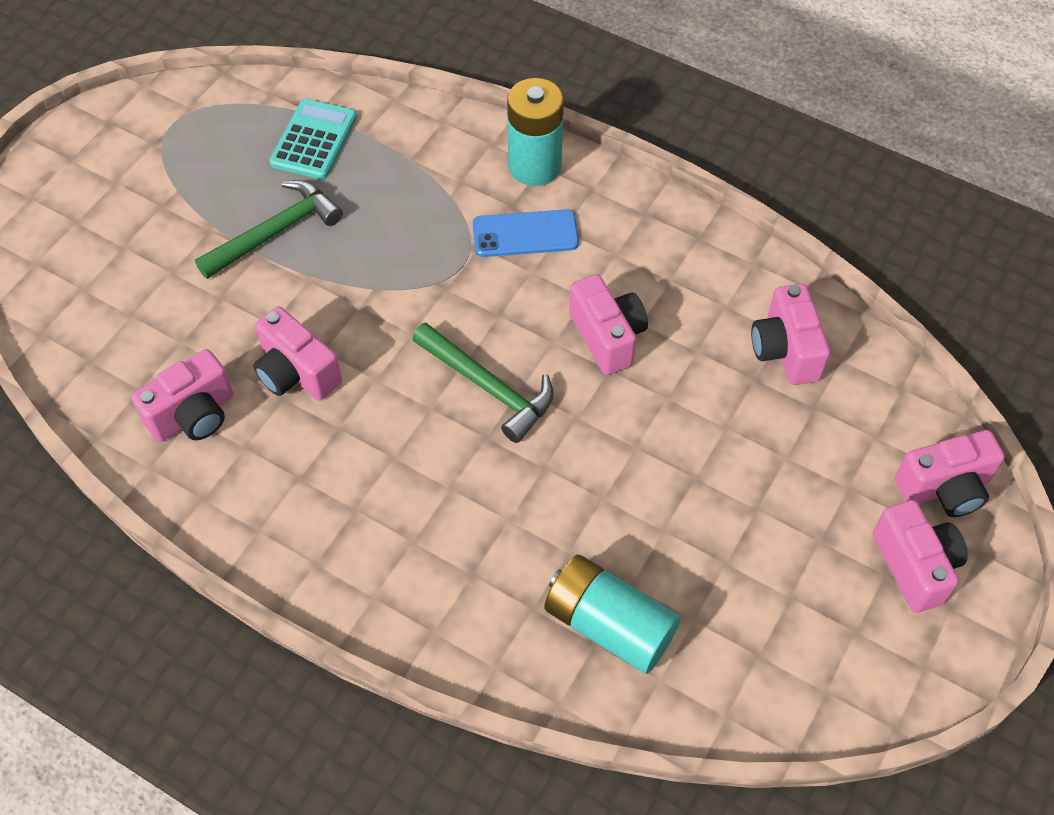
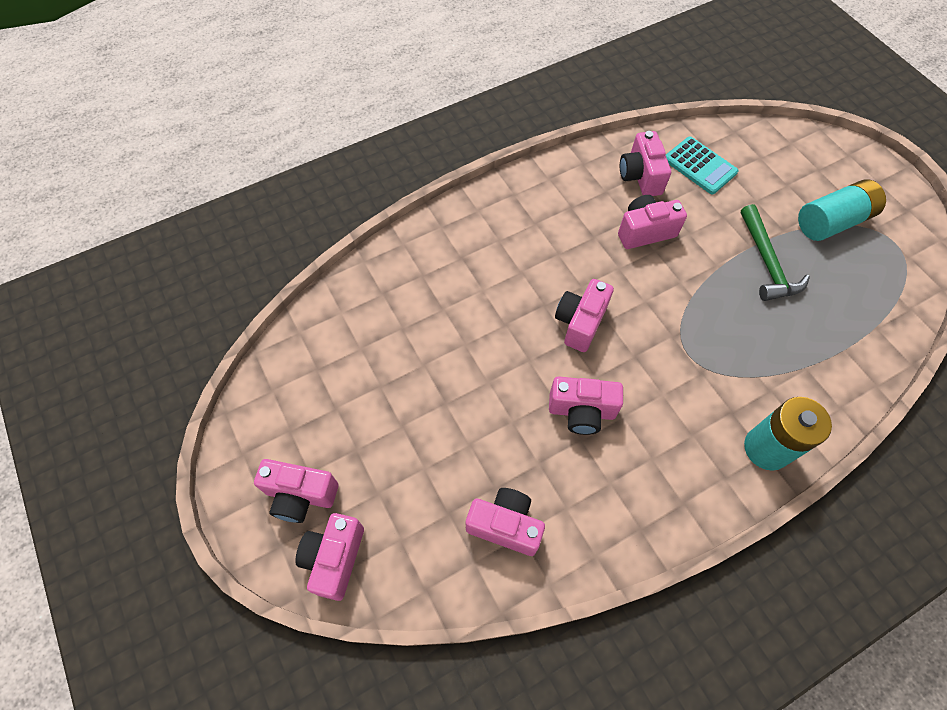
camera: 120 degrees right, 5 degrees up
turquoise calculator [269,99,357,180] -> turquoise calculator moved to [666,137,739,194]
green hammer [412,323,553,443] -> pink camera [555,279,614,352]
blue phone [473,209,579,257] -> none
turquoise battery [544,555,681,674] -> turquoise battery moved to [798,179,886,241]

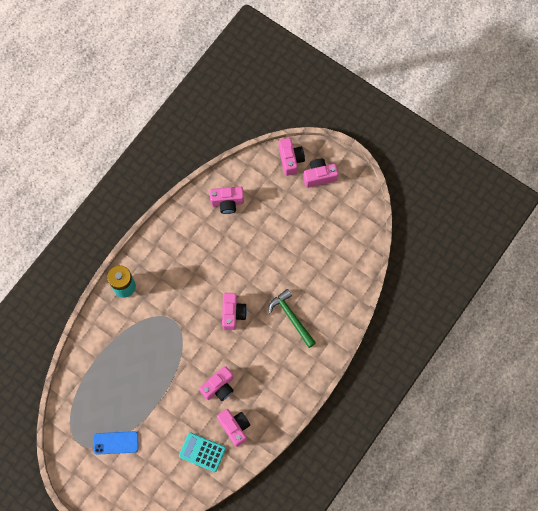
camera: 155 degrees right, 10 degrees up
pink camera [549,376,623,435] -> none
green hammer [741,204,810,301] -> green hammer moved to [269,289,316,348]
turquoise battery [798,179,886,241] -> blue phone [94,431,139,455]

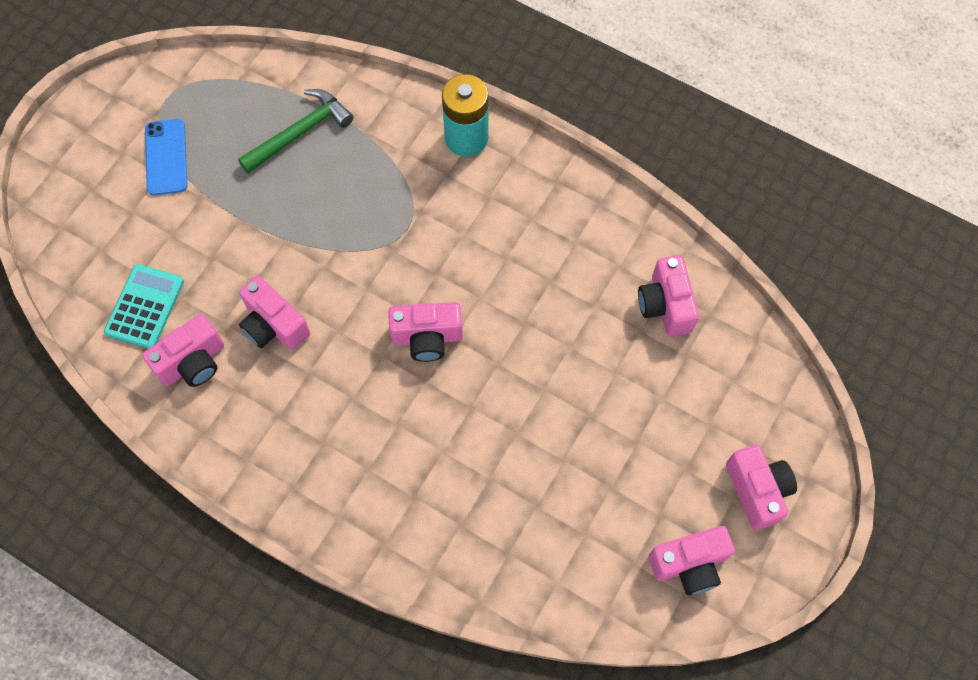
camera: 85 degrees right, 5 degrees down
green hammer [269,289,316,348] -> green hammer moved to [238,89,354,174]
pink camera [279,138,305,176] -> pink camera moved to [648,526,735,595]

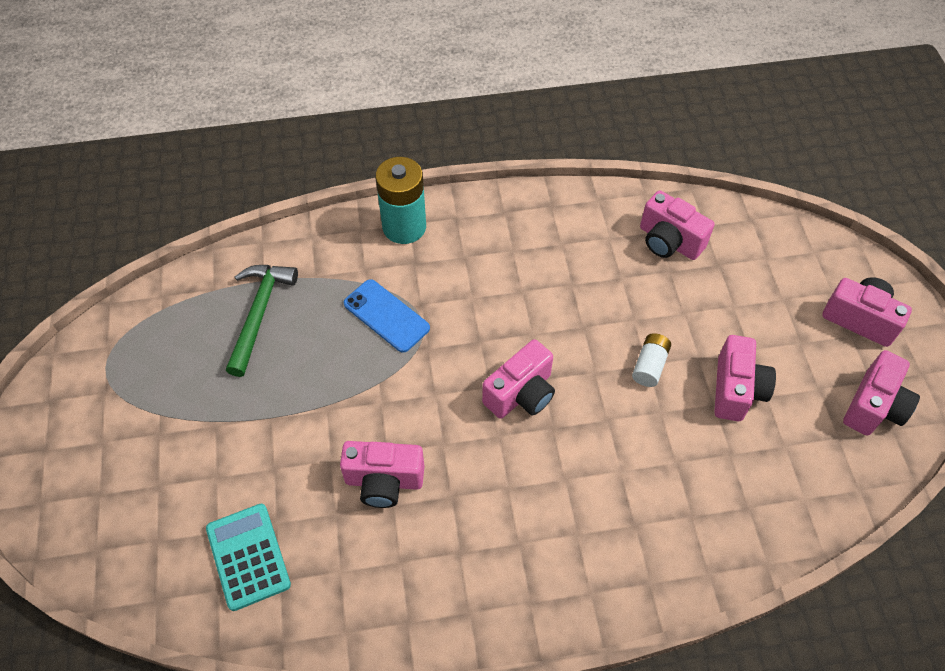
camera: 40 degrees left, 10 degrees down
pink camera [142,314,224,387] -> pink camera moved to [714,335,776,421]
blue phone [145,119,188,195] -> blue phone moved to [344,279,430,353]
none -> white battery [632,333,671,387]

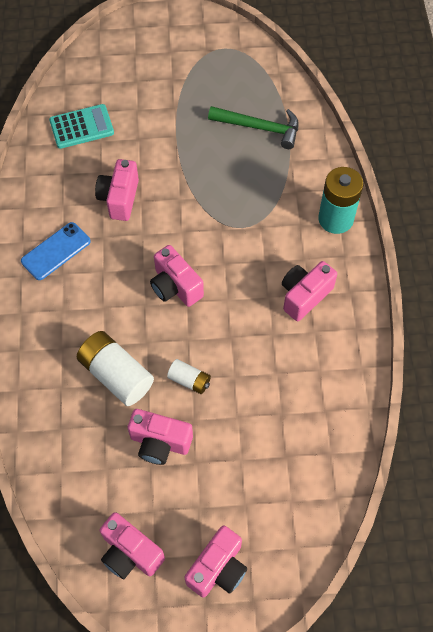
camera: 95 degrees right, 5 degrees up
blue phone [344,279,430,353] -> blue phone moved to [21,222,91,280]
pink camera [640,190,715,260] -> pink camera moved to [282,261,337,321]
none -> white battery [77,331,154,406]

